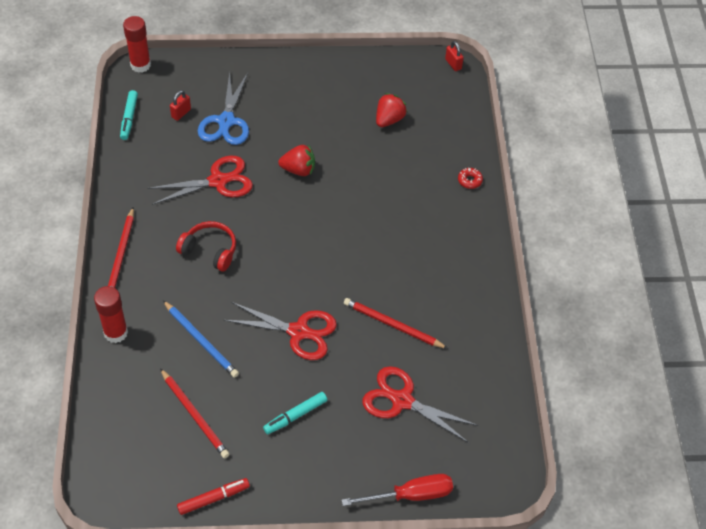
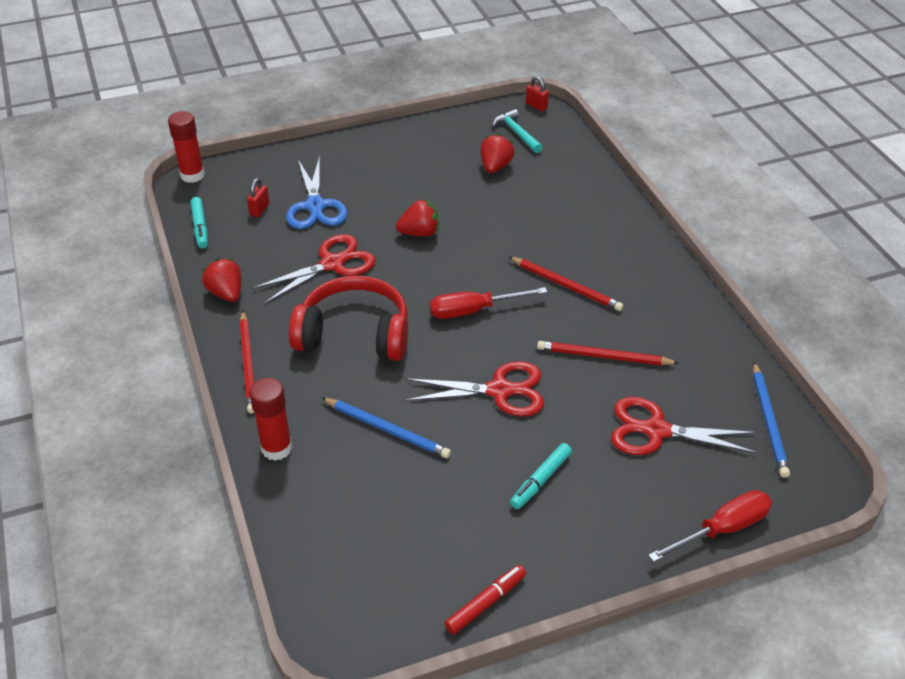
camera: 15 degrees left, 10 degrees down
red pencil [160,368,230,458] -> red pencil moved to [509,257,624,311]
red headphones [176,221,236,271] -> red headphones [289,276,408,361], size x1.65
red donut [458,168,483,189] -> none
none -> red strawberry [201,258,241,302]
none -> red screwdriver [430,287,547,319]
none -> turquoise hammer [492,109,543,153]
none -> blue pencil [753,362,790,478]

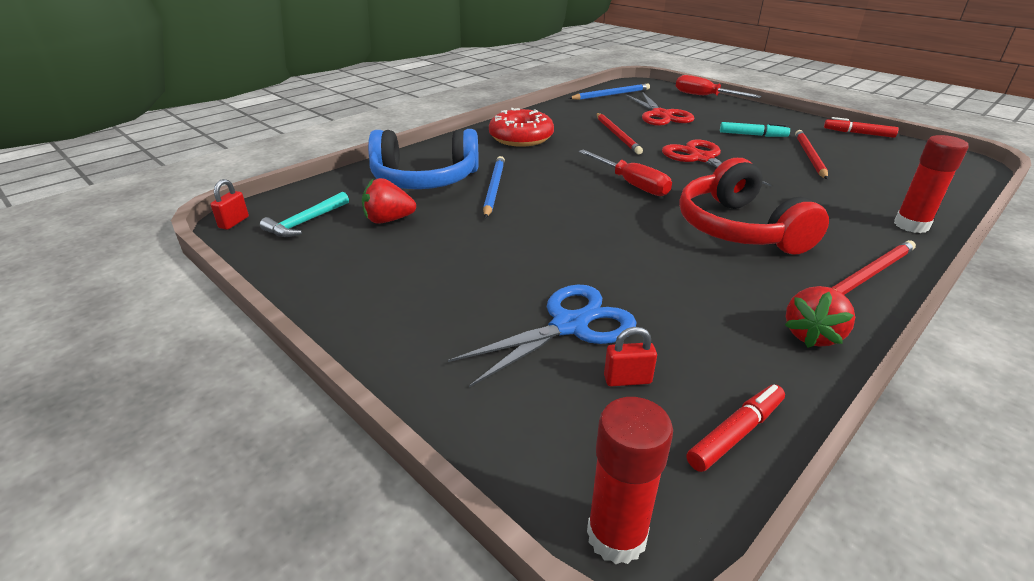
camera: 115 degrees left, 10 degrees down
turquoise marker [191,197,208,248] -> red marker [687,385,785,472]
red scissors [252,234,376,304] -> none
blue pencil [321,397,451,458] -> blue pencil moved to [483,156,505,218]
red strawberry [396,199,439,237] -> none
red pencil [509,257,624,311] -> red pencil moved to [795,130,828,179]
none -> blue headphones [368,129,478,189]
none -> red donut [489,108,554,147]

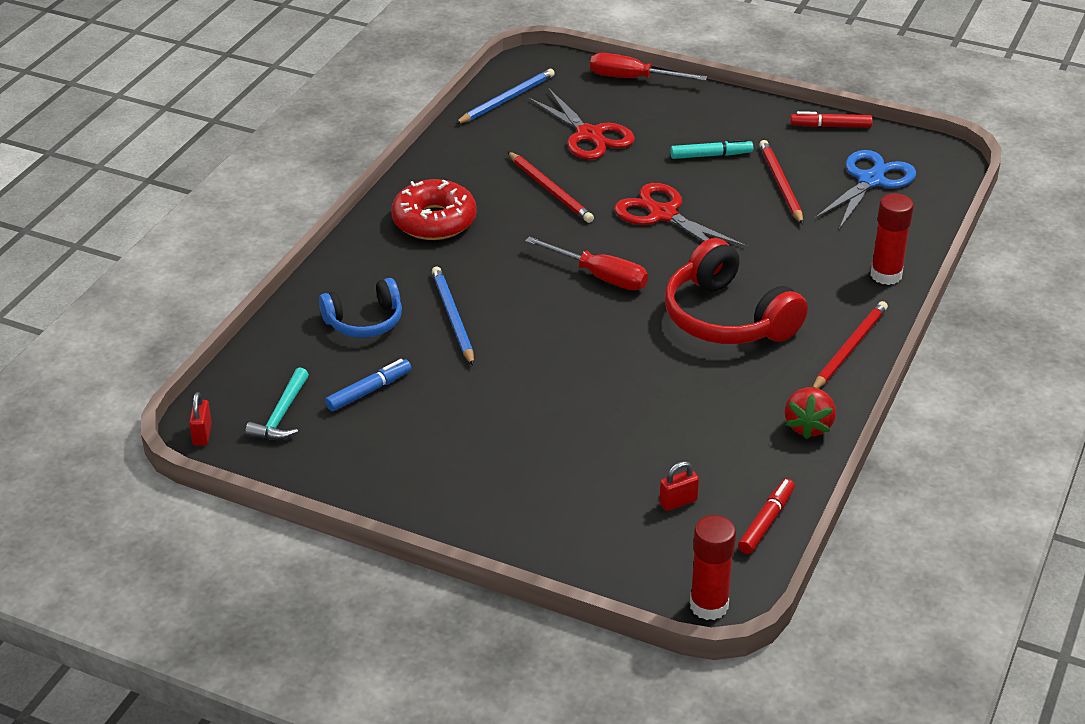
camera: 20 degrees left, 5 degrees up
red strawberry [362,178,416,224] -> blue marker [325,359,411,411]
blue headphones [368,129,478,189] -> blue headphones [319,278,402,338], size x0.60
blue scissors [448,285,637,387] -> blue scissors moved to [814,150,916,229]

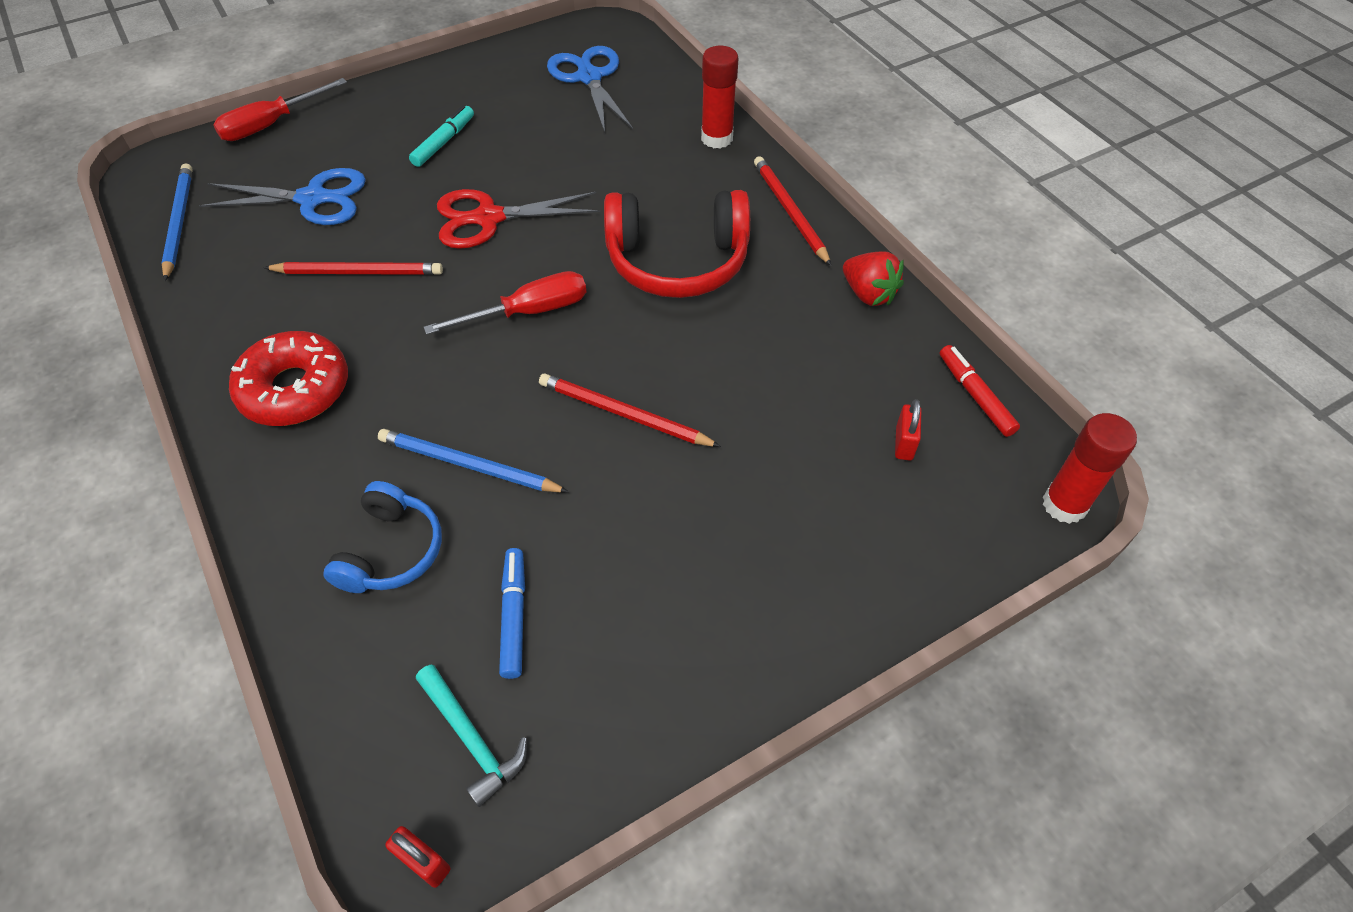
camera: 55 degrees left, 15 degrees up
red scissors [528,88,635,160] -> blue scissors [199,168,366,225]
red pencil [759,140,803,224] -> red pencil moved to [539,374,721,447]
red marker [790,111,873,128] -> none

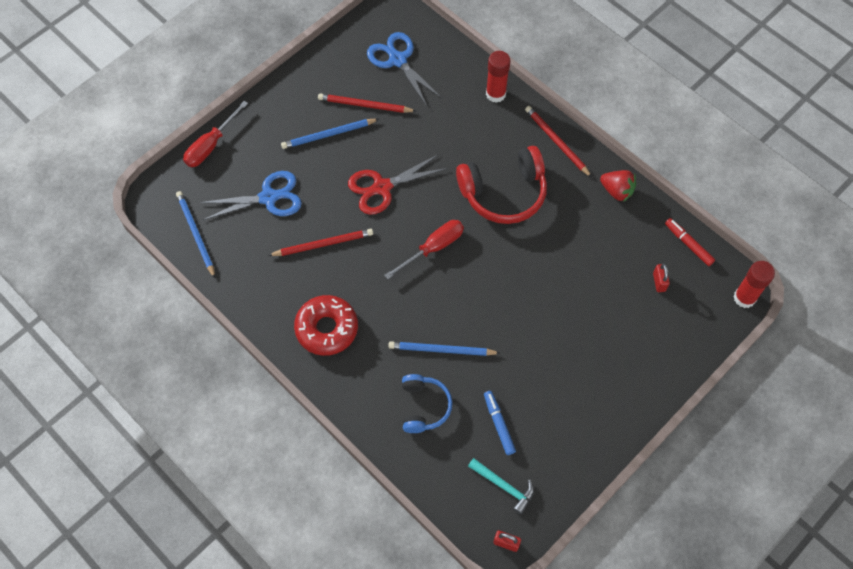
camera: 15 degrees left, 10 degrees up
turquoise marker [409,105,474,167] -> blue pencil [281,119,379,149]
red pencil [539,374,721,447] -> red pencil moved to [318,93,416,113]

